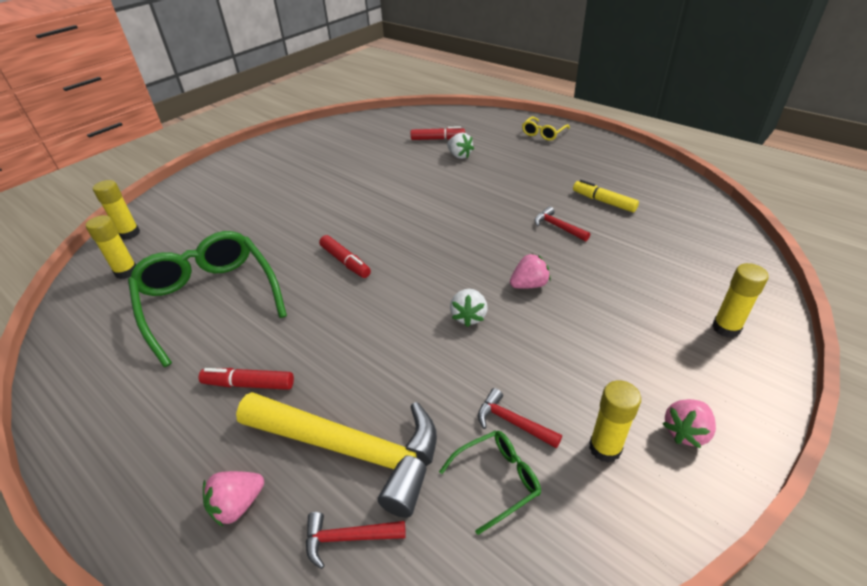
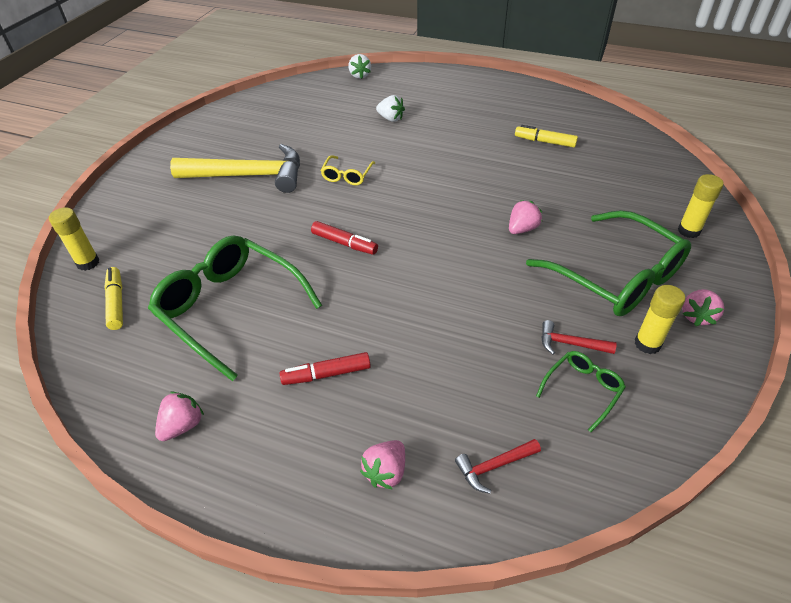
camera: 20 degrees left, 5 degrees up
yellow glue stick [86,215,136,279] -> yellow marker [104,267,123,330]
yellow hammer [236,392,437,518] -> yellow hammer moved to [170,144,300,193]
red marker [411,126,465,140] -> none
white strawberry [450,289,488,327] -> white strawberry moved to [348,54,371,79]
yellow glasses [522,117,570,141] -> yellow glasses moved to [320,155,375,185]
red hammer [535,206,590,241] -> none
none -> pink strawberry [155,392,204,441]
none -> green glasses [526,210,691,316]

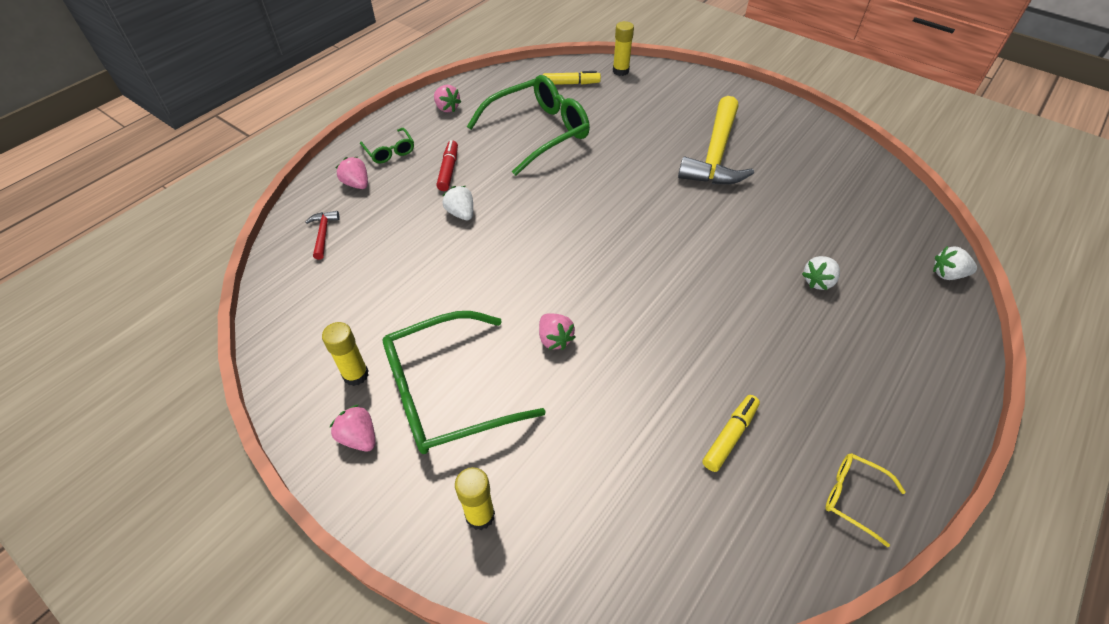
camera: 105 degrees right, 5 degrees up
red marker [311,221,378,255] -> none
yellow glasses [320,155,375,185] -> yellow glasses moved to [825,453,906,547]
green glasses [536,351,626,432] -> green glasses moved to [360,128,414,163]
red hammer [541,320,616,355] -> none
none -> white strawberry [442,186,473,220]

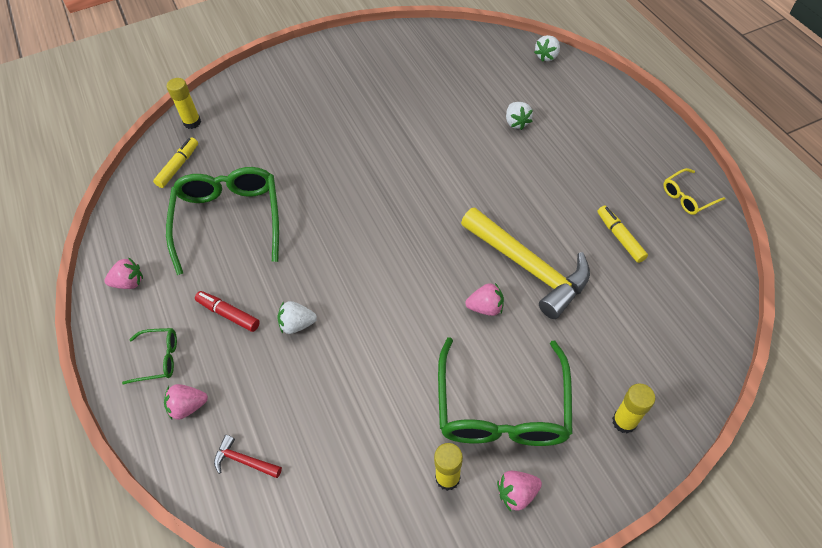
camera: 60 degrees left, 5 degrees up
yellow hammer [678,96,754,185] -> yellow hammer moved to [461,207,590,319]

